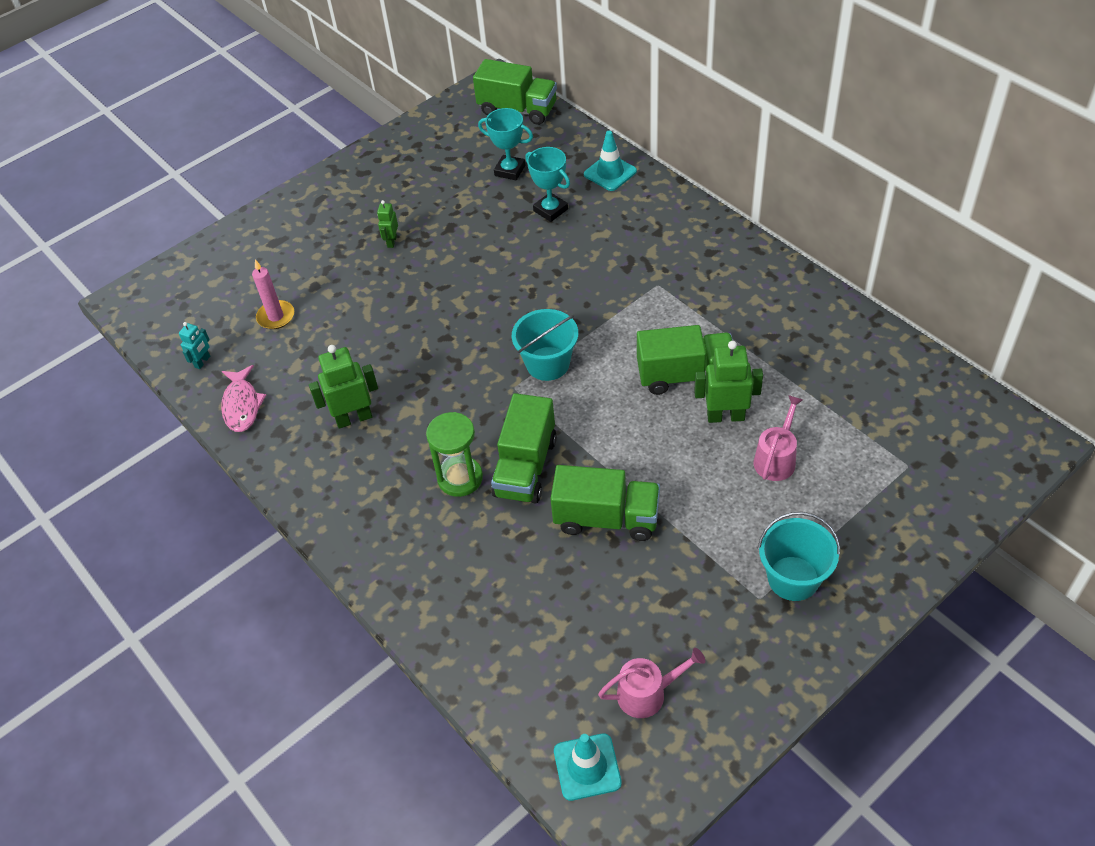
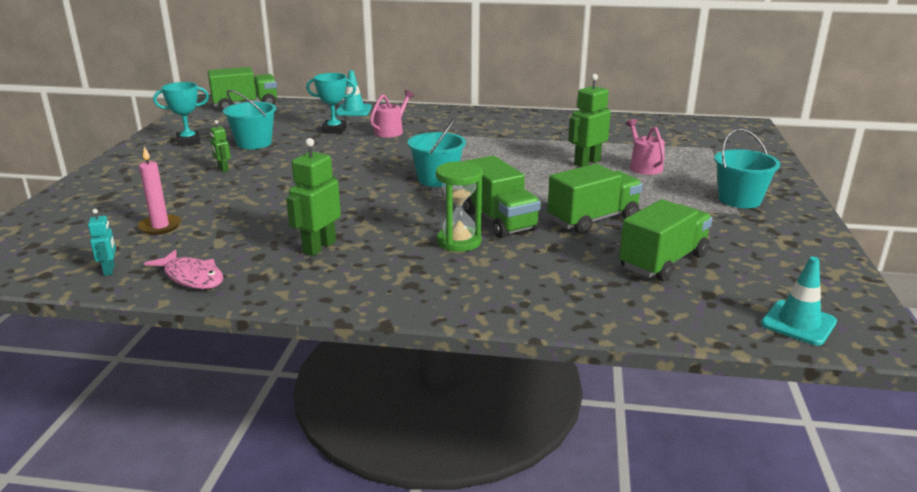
camera: 45 degrees left, 25 degrees down
turquoise trophy [478,108,533,180] -> turquoise trophy moved to [153,82,209,146]
pink watering can [598,648,705,718] -> pink watering can moved to [370,90,414,138]
green truck [637,325,733,395] -> green truck moved to [619,199,713,282]
none -> turquoise bucket [223,90,276,149]

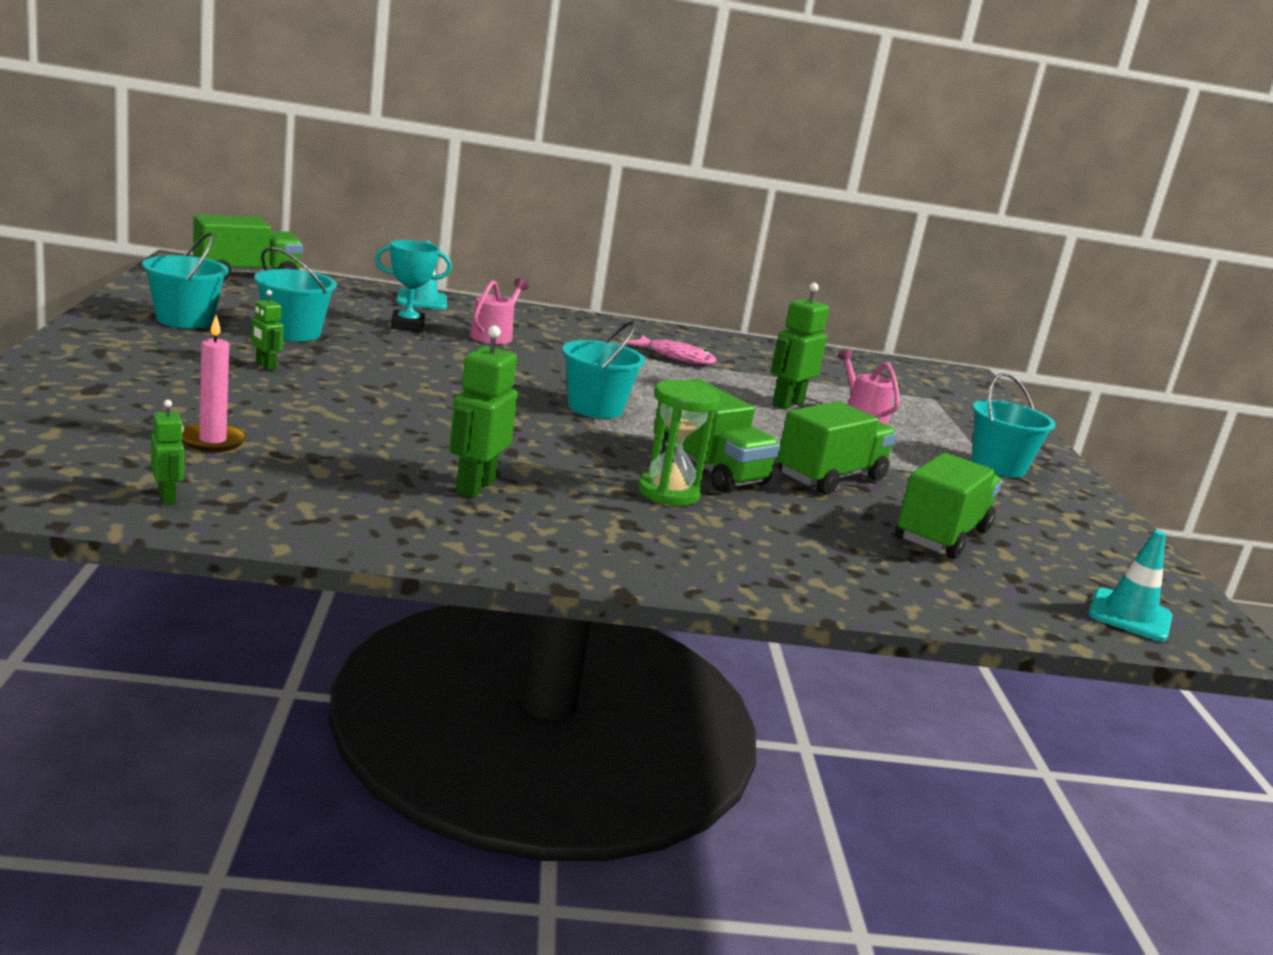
camera: 15 degrees left, 5 degrees down
turquoise robot [88,209,116,276] -> green robot [151,400,184,505]
pink fish [144,250,224,289] -> pink fish moved to [626,335,716,365]
turquoise trophy [153,82,209,146] -> turquoise bucket [142,232,228,328]

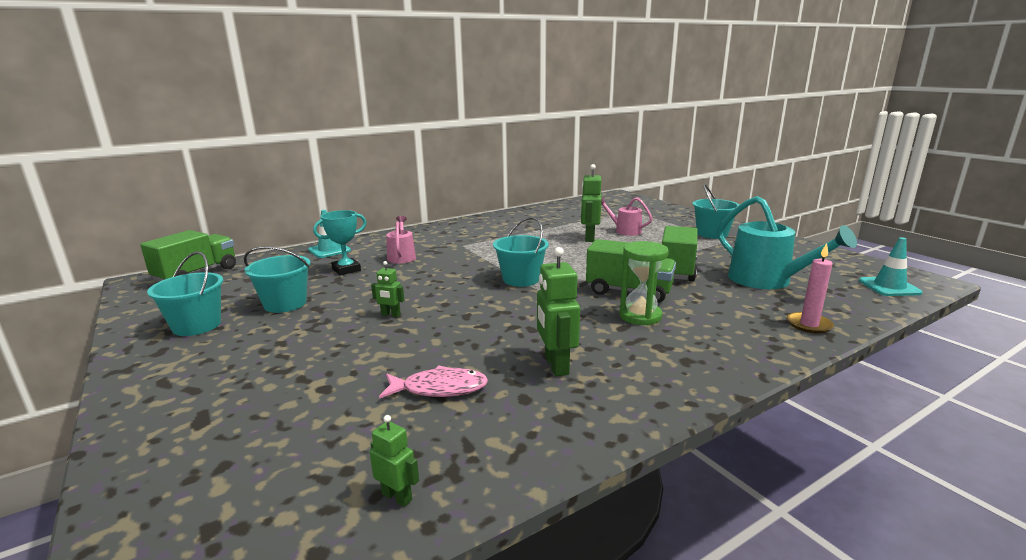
camera: 25 degrees left, 0 degrees up
pink candle [182,315,246,452] -> pink candle moved to [787,243,834,334]
green robot [251,290,284,370] -> green robot moved to [371,261,404,317]
pink fish [626,335,716,365] -> pink fish moved to [379,365,488,399]
green truck [895,452,1002,559] -> turquoise watering can [717,196,857,289]

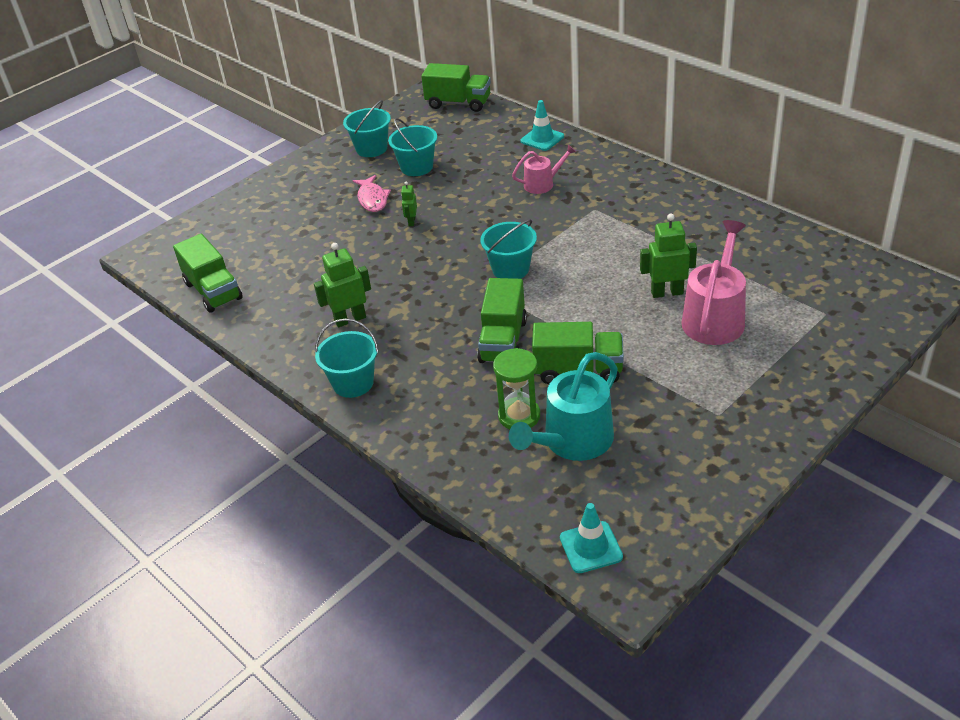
camera: 80 degrees right, 20 degrees up
turquoise trophy [313,210,367,275] -> none
green robot [370,415,419,507] -> green truck [173,234,243,313]
pink fish [379,365,488,399] -> pink fish moved to [352,175,391,212]
pink watering can [601,197,653,236] -> pink watering can [681,220,746,345], size x1.77
green hourglass [619,241,669,325] -> green hourglass moved to [493,348,540,429]
turquoise bucket [693,184,740,239] -> turquoise bucket moved to [315,319,379,398]
pink candle [787,243,834,334] -> none

